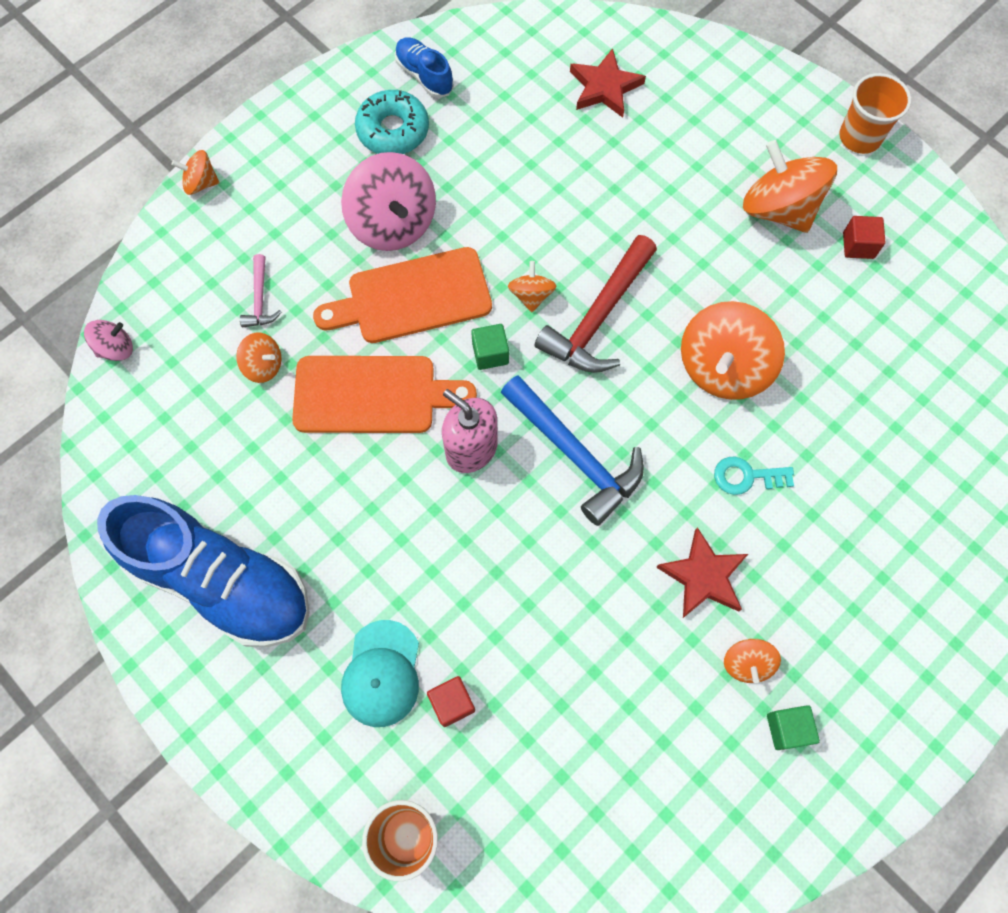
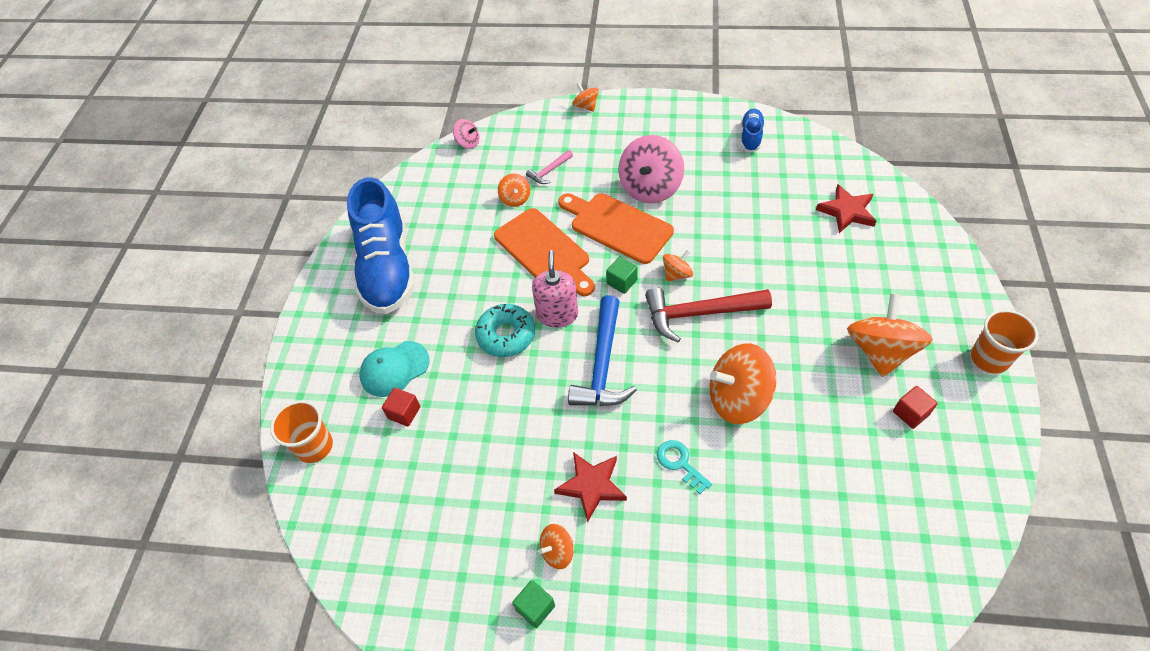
camera: 55 degrees right, 15 degrees down
turquoise donut [355,90,429,154] -> turquoise donut moved to [475,304,535,357]

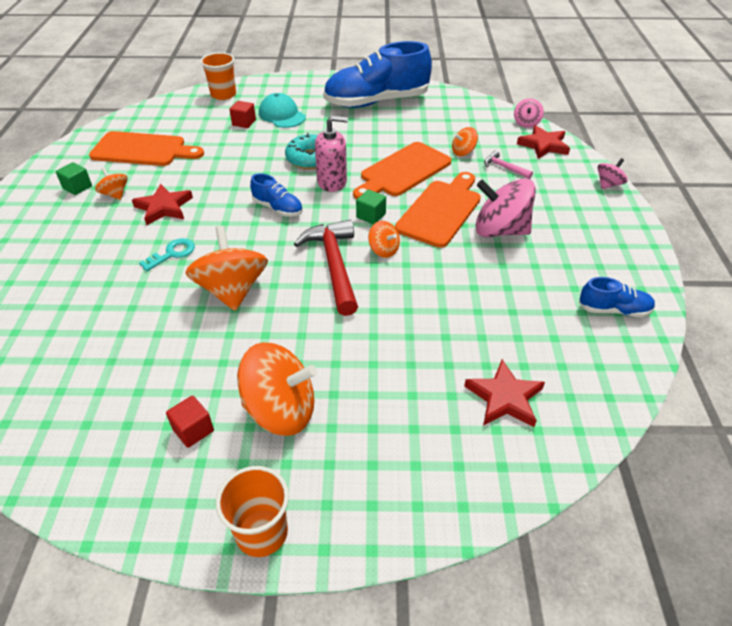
camera: 80 degrees right, 10 degrees down
blue hammer [568,295,637,406] -> blue shoe [250,173,303,217]
orange spinning top [573,83,599,112] -> pink spinning top [597,158,628,189]
none -> orange cutting board [89,131,204,166]
none -> red star [517,125,570,159]

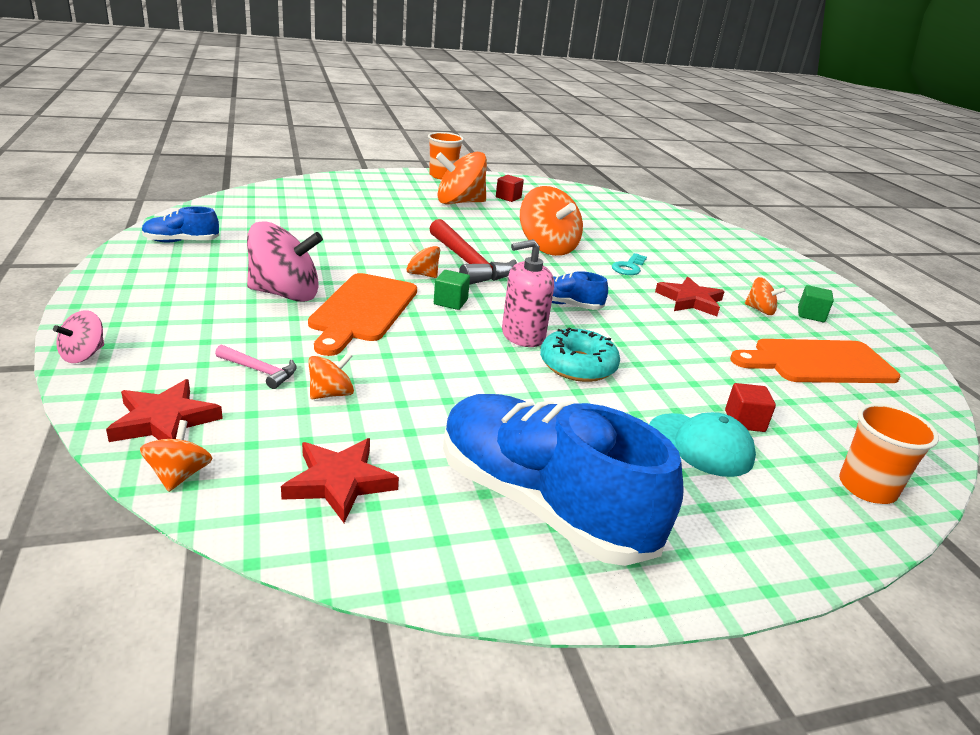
camera: 160 degrees right, 15 degrees down
blue shoe [323,41,432,108] -> blue shoe turned 105 degrees counterclockwise [443,394,684,566]
orange cutting board [353,142,451,199] -> none
red star [464,359,545,427] -> red star moved to [281,438,399,523]
pink spinning top [514,98,544,128] -> orange spinning top [140,420,213,492]

